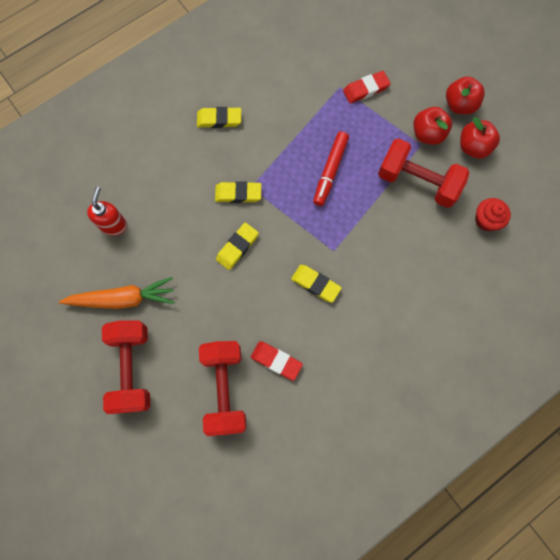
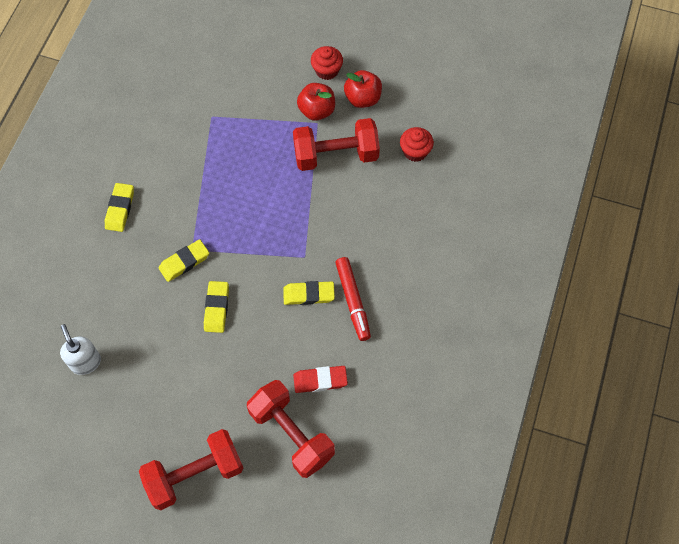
camera: 35 degrees left, 10 degrees down
orange carrot [59,277,175,309] -> none
red soap dispenser [87,187,127,236] -> white soap dispenser [60,324,101,375]
red dumbbell [102,320,150,414] -> red dumbbell turned 75 degrees counterclockwise [139,429,243,510]
yellow eraser [197,107,241,128] -> yellow eraser turned 45 degrees counterclockwise [105,183,134,232]
red marker [313,131,349,206] -> red marker moved to [335,257,371,341]
red eraser [343,71,391,104] -> none
red apple [446,76,485,114] -> red cupcake [311,46,343,80]

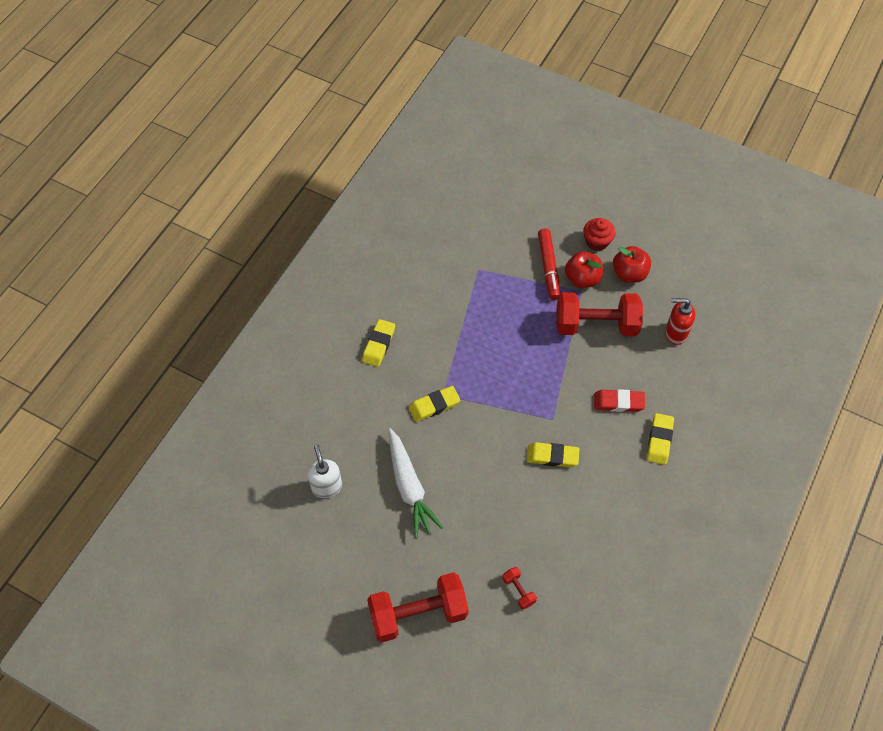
camera: 10 degrees right, 5 degrees down
yellow eraser [204,281,229,333] -> yellow eraser moved to [647,413,674,465]
red dumbbell [247,380,335,478] -> red dumbbell [502,567,537,609], size x0.42
red eraser [293,366,348,393] -> red eraser moved to [594,389,645,412]
red marker [335,257,371,341] -> red marker moved to [538,228,560,300]
red cupcake [400,127,434,162] -> red soap dispenser [665,298,695,345]
none -> white carrot [389,428,443,538]

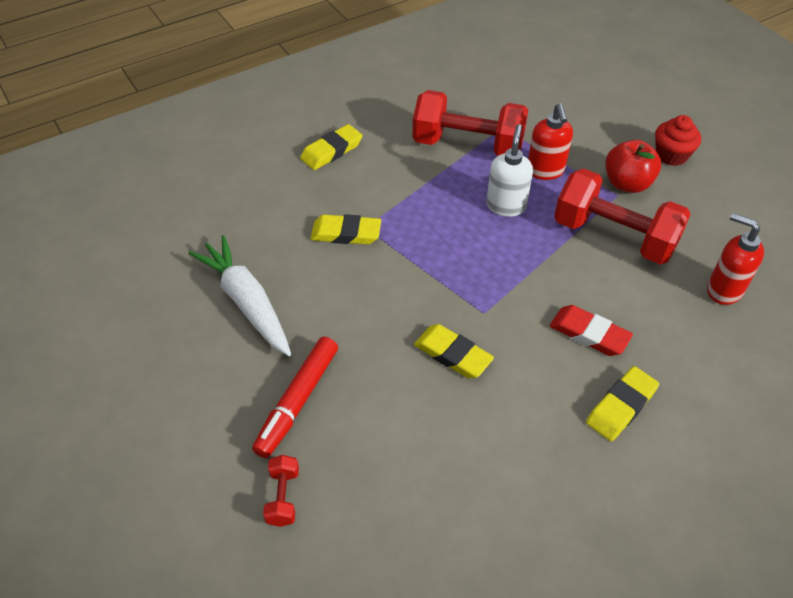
camera: 30 degrees right, 10 degrees down
white soap dispenser [307,445,342,498] -> white soap dispenser moved to [486,124,533,217]
red dumbbell [367,572,469,642] -> red dumbbell moved to [412,90,528,156]
white carrot [389,428,443,538] -> white carrot turned 135 degrees clockwise [189,235,291,356]
red marker [538,228,560,300] -> red marker moved to [252,337,338,458]
red apple [613,246,651,283] -> none
none -> red soap dispenser [528,103,573,180]

